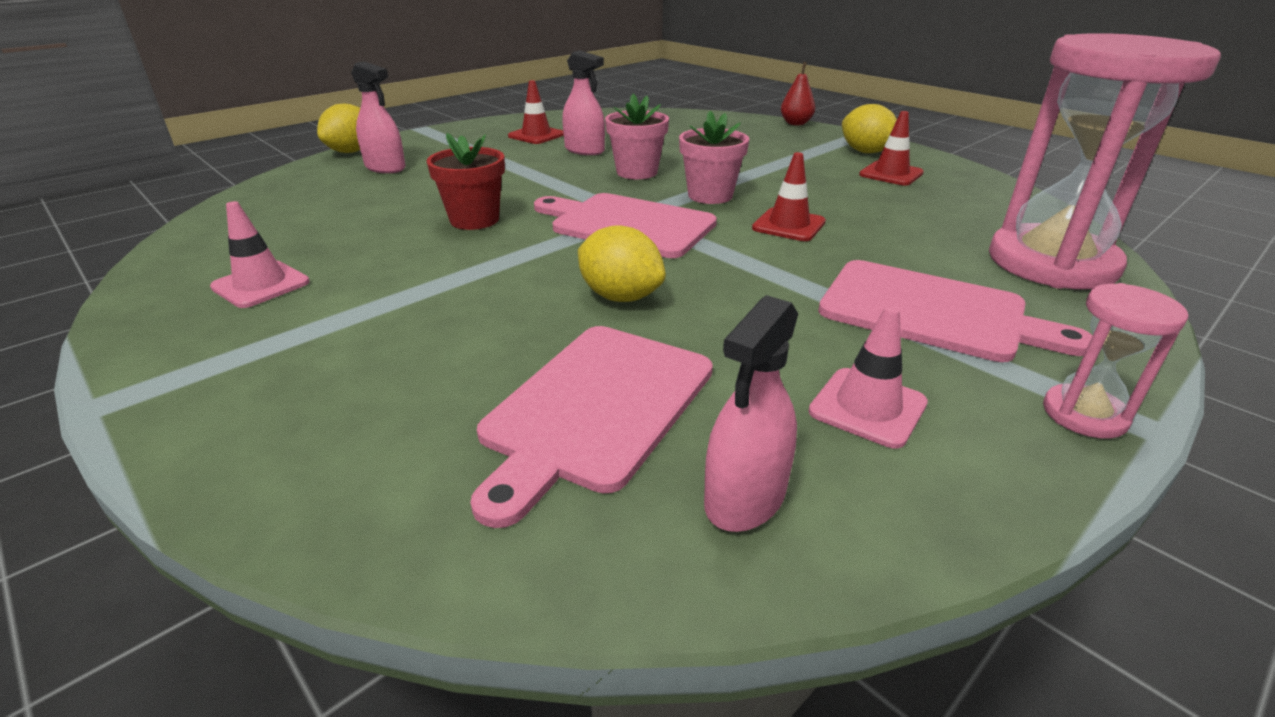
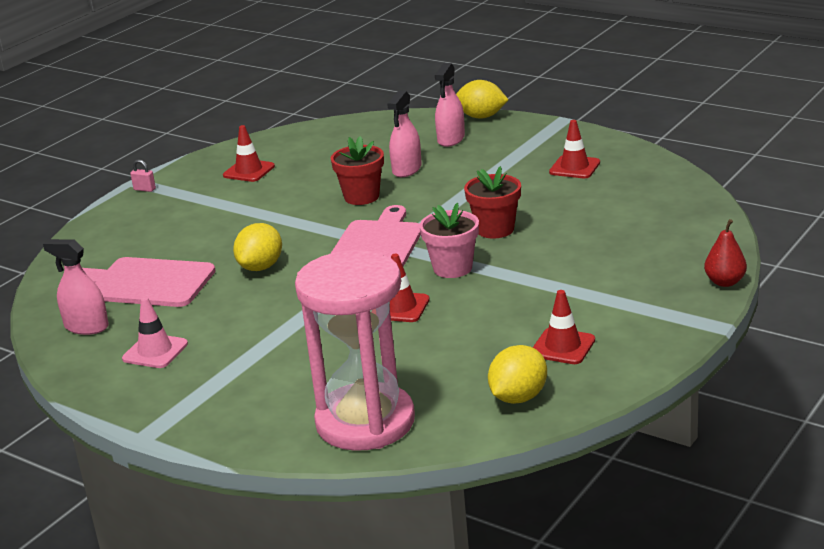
camera: 80 degrees right, 5 degrees down
pink traffic cone [210,201,310,308] -> red traffic cone [223,125,275,182]
pink spray bottle [562,50,605,155] -> pink spray bottle moved to [387,91,422,177]
pink flower pot [605,94,669,179] -> red flower pot [464,166,521,239]
pink cutting board [818,260,1092,362] -> none
yellow lemon [842,104,897,153] -> yellow lemon moved to [488,345,547,404]
pink hourglass [1043,283,1188,439] -> none
none -> pink padlock [130,159,156,192]

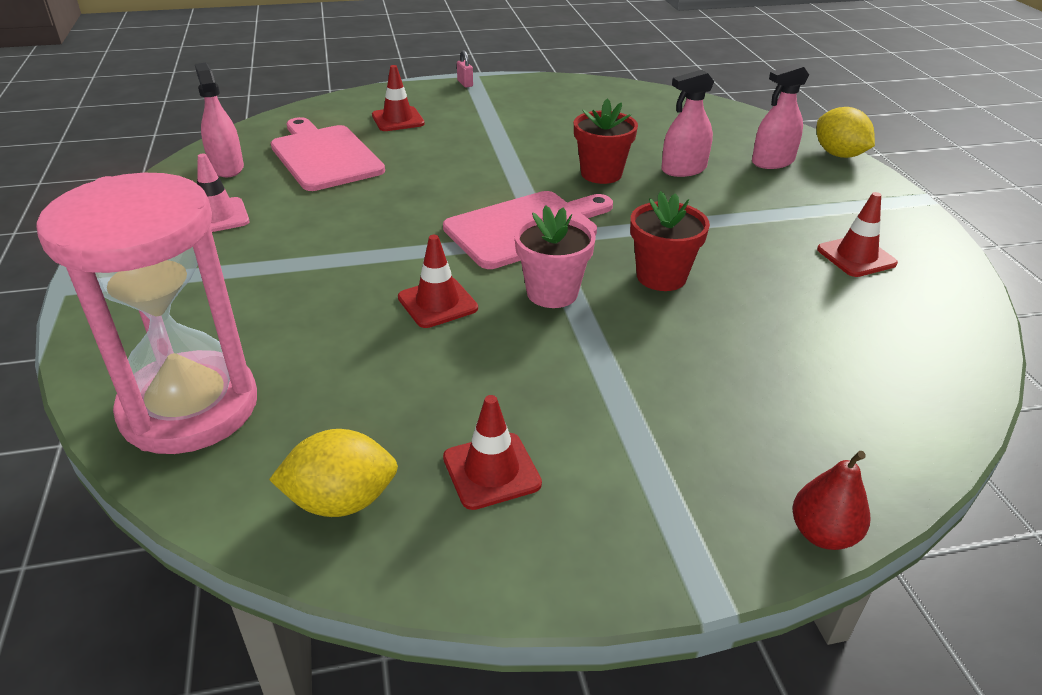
camera: 40 degrees right, 10 degrees up
red traffic cone [223,125,275,182] -> red traffic cone moved to [372,65,425,131]
yellow lemon [233,223,282,271] -> none

